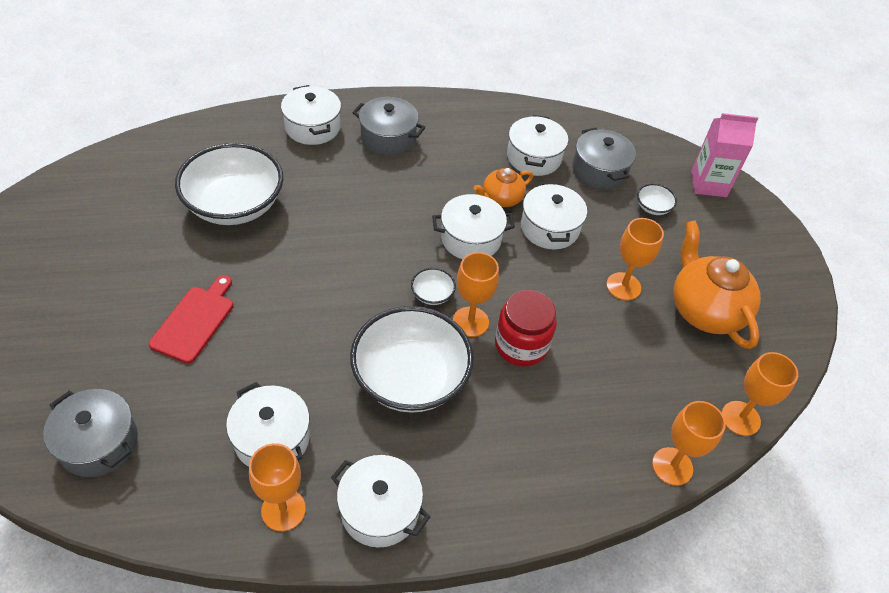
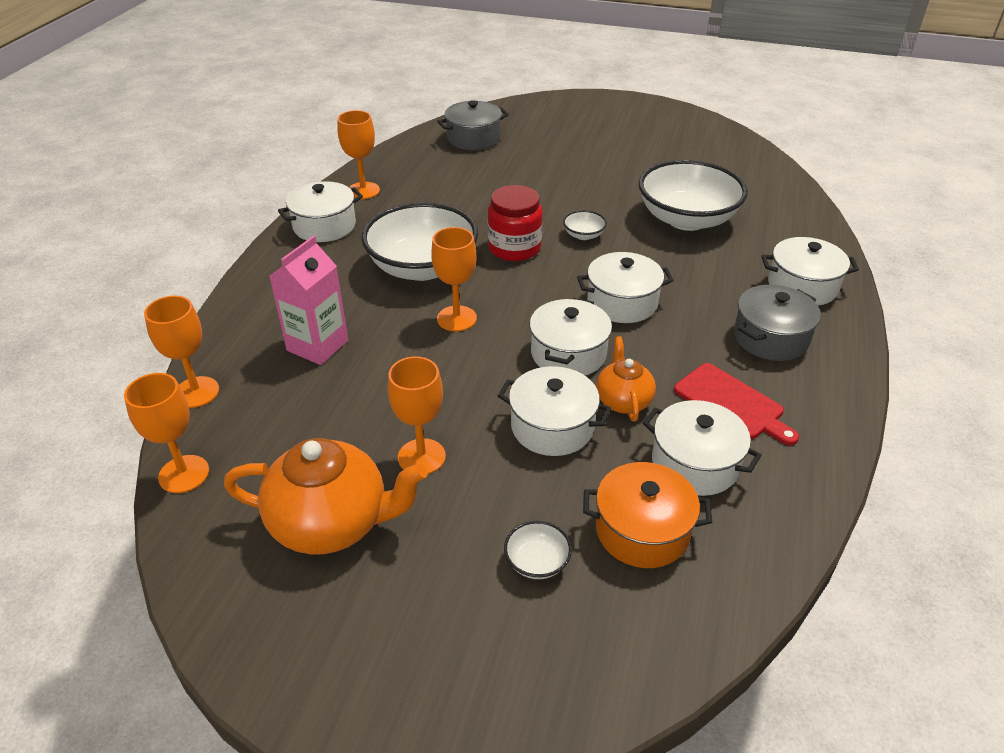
camera: 120 degrees right, 10 degrees down
red cutting board [149,275,233,364] -> red cutting board moved to [674,363,799,445]
white pot [226,382,310,467] -> white pot moved to [577,252,674,323]
white bowl [411,268,456,305] -> white bowl moved to [563,210,607,240]
red jar [495,290,557,366] -> red jar moved to [488,185,543,261]
grey pot [573,128,636,189] -> orange pot [583,462,712,568]
pink carton [691,113,759,197] -> pink carton moved to [270,236,348,365]

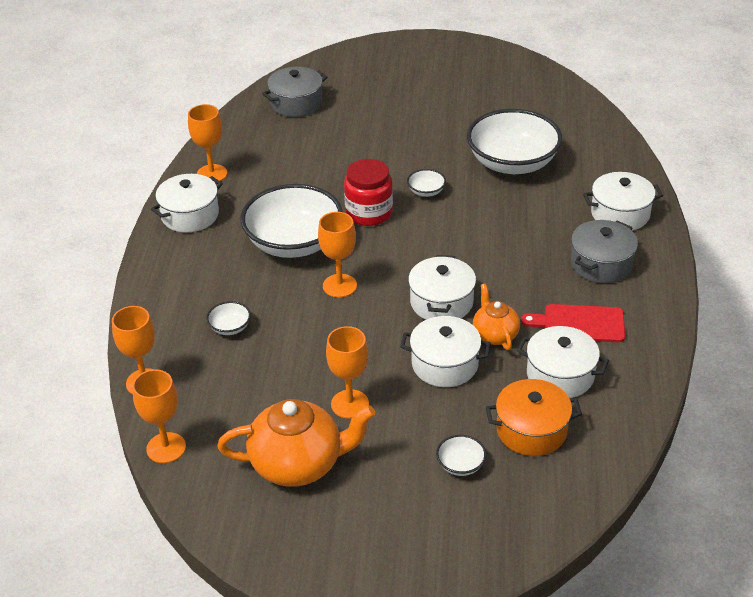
camera: 10 degrees left, 0 degrees up
pink carton [270,236,348,365] -> white bowl [206,301,251,335]
white pot [577,252,674,323] -> none
red cutting board [674,363,799,445] -> red cutting board turned 150 degrees clockwise [521,304,625,342]

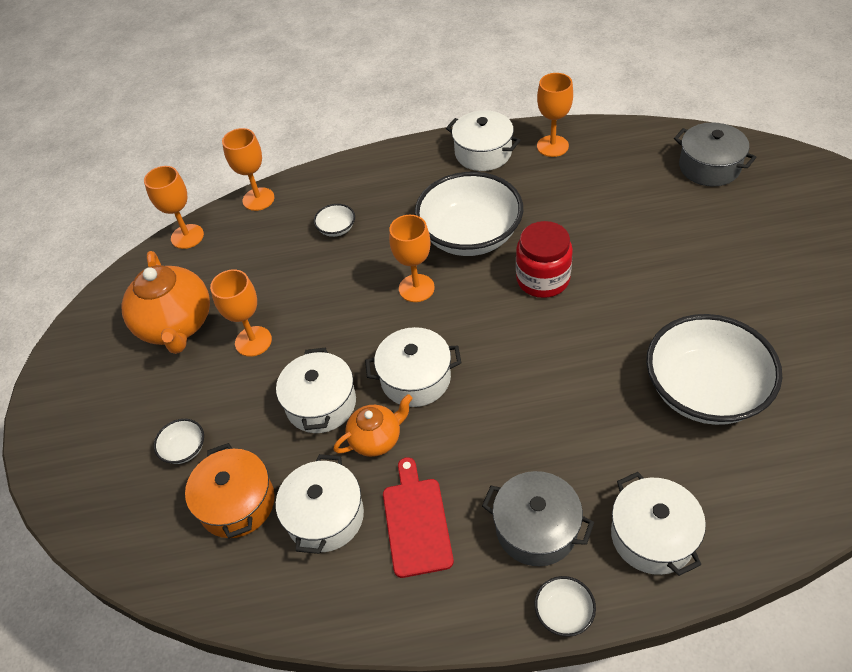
camera: 80 degrees right, 10 degrees up
white bowl [407,169,446,197] -> white bowl moved to [535,576,596,637]

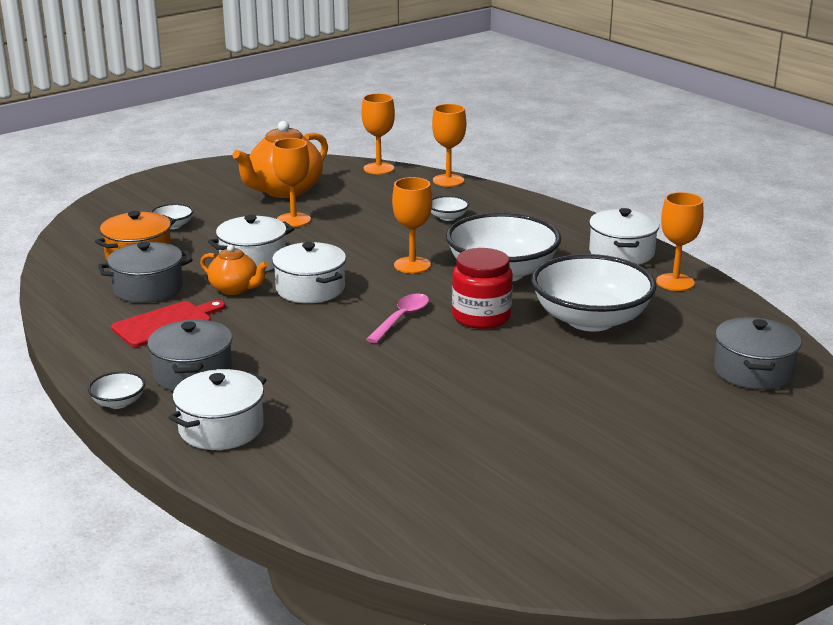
camera: 55 degrees right, 25 degrees down
white pot [276,454,364,554] -> grey pot [98,242,193,303]
white bowl [646,314,782,425] -> white bowl moved to [531,254,656,332]
none -> pink spoon [366,293,429,343]

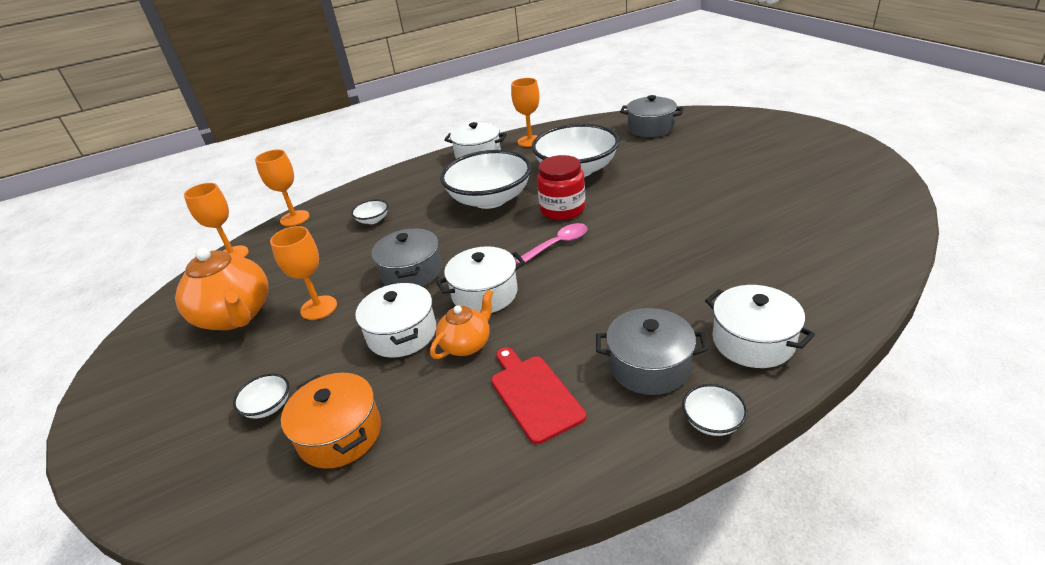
camera: 75 degrees left, 10 degrees up
grey pot [98,242,193,303] -> grey pot moved to [371,228,442,287]
pink spoon [366,293,429,343] -> pink spoon turned 105 degrees clockwise [515,223,588,264]
orange goblet [392,177,432,273] -> none

